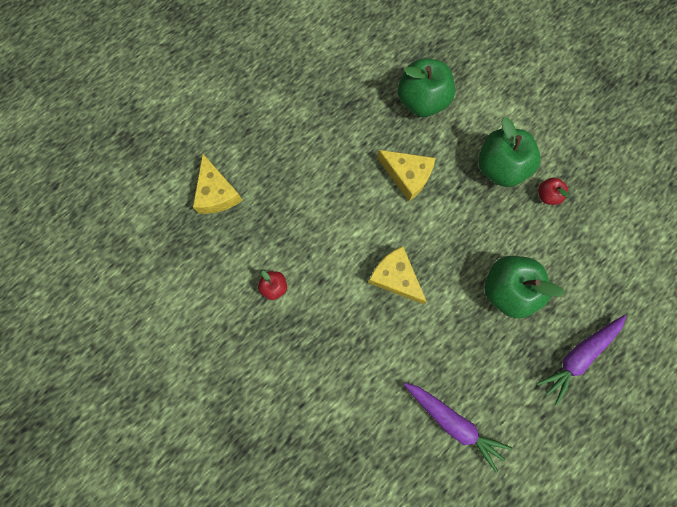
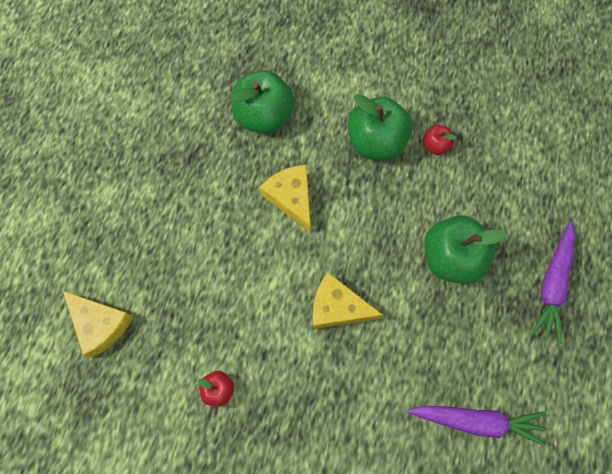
camera: 30 degrees left, 5 degrees down
yellow cheese [377,150,435,201] -> yellow cheese turned 120 degrees counterclockwise [260,165,311,232]

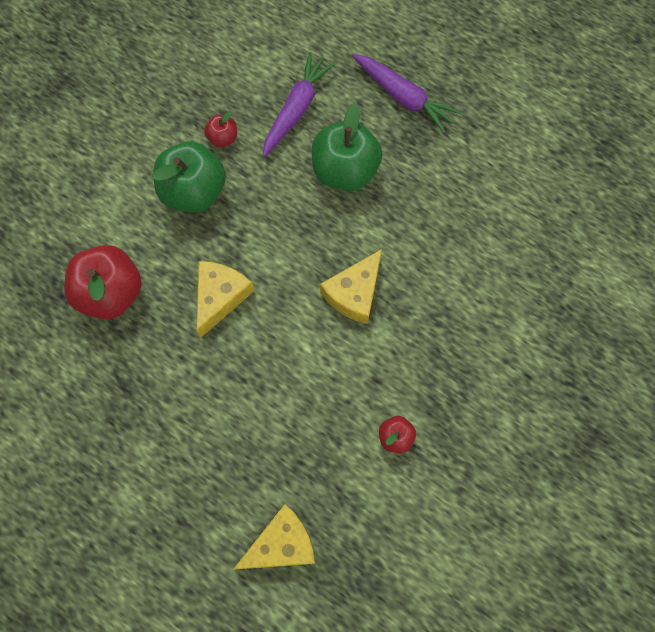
camera: 70 degrees left, 0 degrees up
green apple [232,70,295,134] -> red apple [64,245,142,319]
yellow cheese [260,165,311,232] -> yellow cheese turned 120 degrees clockwise [196,261,254,338]
purple carrot [407,406,546,446] -> purple carrot moved to [263,52,335,157]

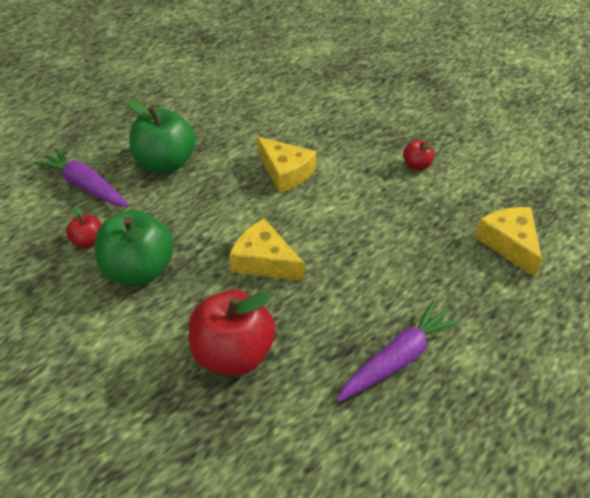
camera: 80 degrees left, 25 degrees down
purple carrot [352,54,461,133] -> purple carrot moved to [337,300,462,402]

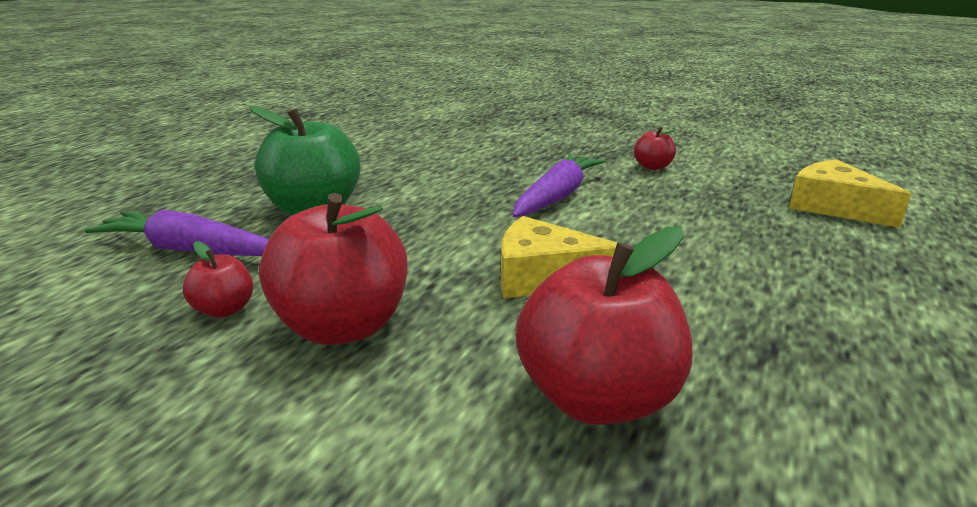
camera: 20 degrees left, 20 degrees down
green apple [94,210,174,285] -> red apple [259,193,408,345]
yellow cheese [257,137,316,193] -> none
purple carrot [337,300,462,402] -> purple carrot moved to [513,154,605,217]

